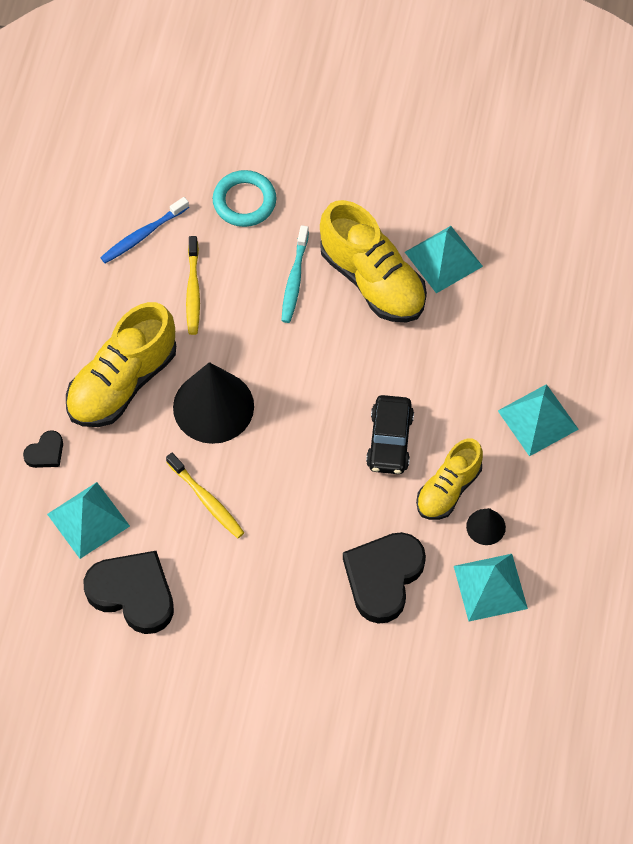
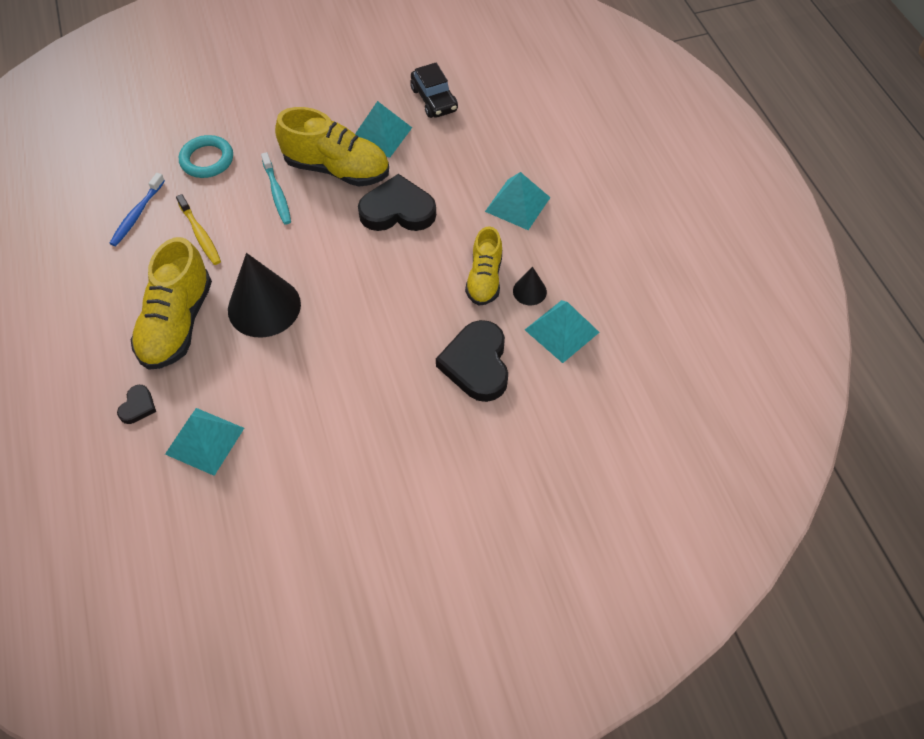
camera: 30 degrees left, 5 degrees down
black heart [84,551,174,634] -> black heart moved to [358,174,436,231]
yellow toothbrush [166,453,244,538] -> none
black car [366,395,414,474] -> black car moved to [410,63,458,118]

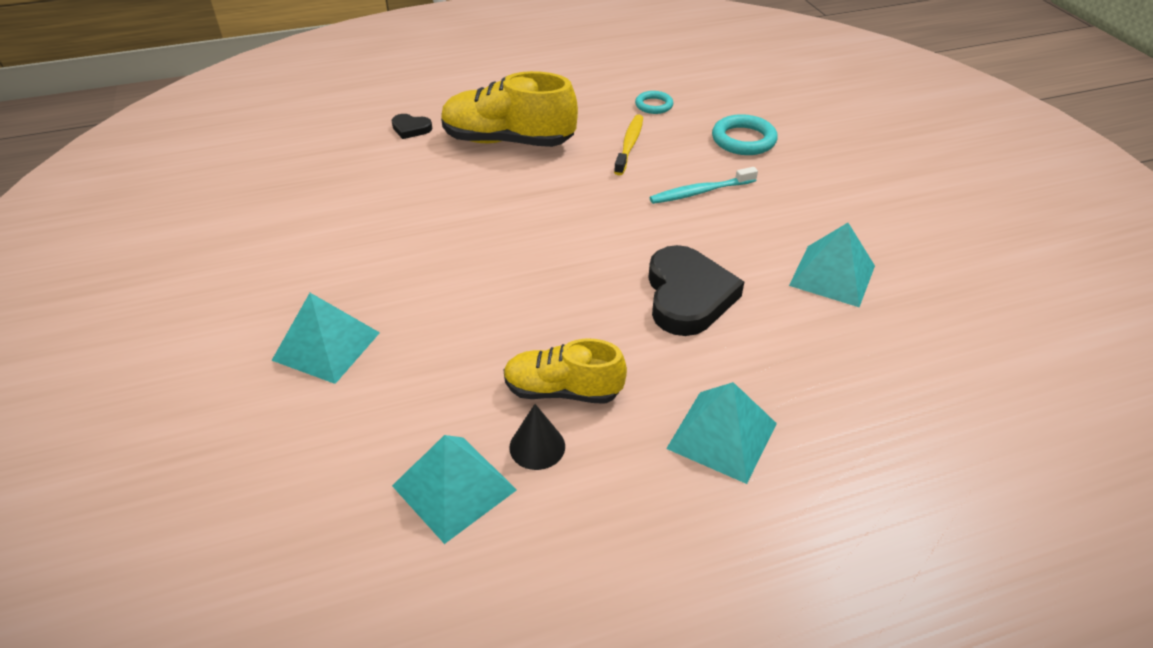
camera: 90 degrees right, 15 degrees down
blue toothbrush [109,173,165,246] -> turquoise ring [635,91,673,114]
turquoise pyramid [165,408,244,476] -> turquoise pyramid moved to [271,293,380,384]
yellow toothbrush [176,194,221,265] -> yellow toothbrush turned 135 degrees clockwise [614,115,643,175]
black cone [228,253,301,338] -> none
yellow shoe [275,107,389,187] -> none
black car [410,63,458,118] -> none
black heart [436,320,508,402] -> none

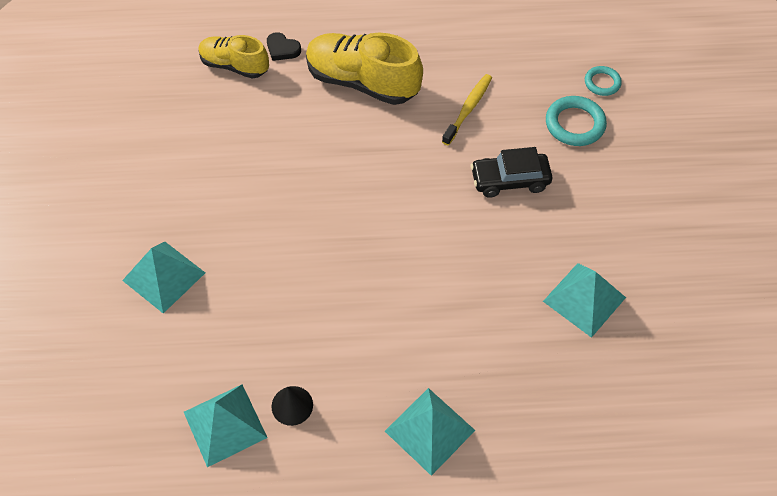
camera: 15 degrees right, 15 degrees up
yellow shoe [504,339,627,404] -> yellow shoe moved to [198,35,269,79]
turquoise ring [635,91,673,114] -> turquoise ring moved to [585,66,622,96]
black heart [648,245,744,336] -> none
turquoise toothbrush [649,167,758,204] -> black car [471,147,552,198]

